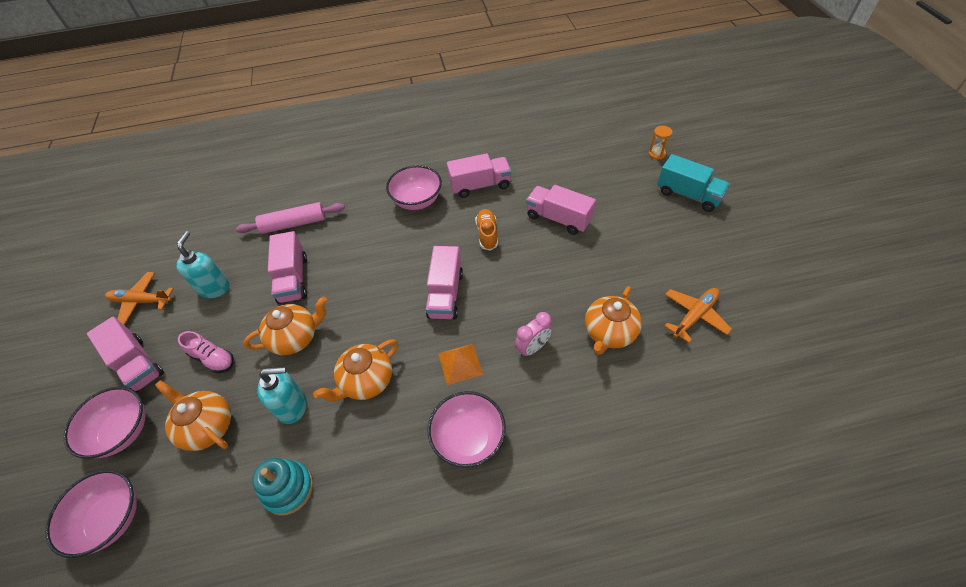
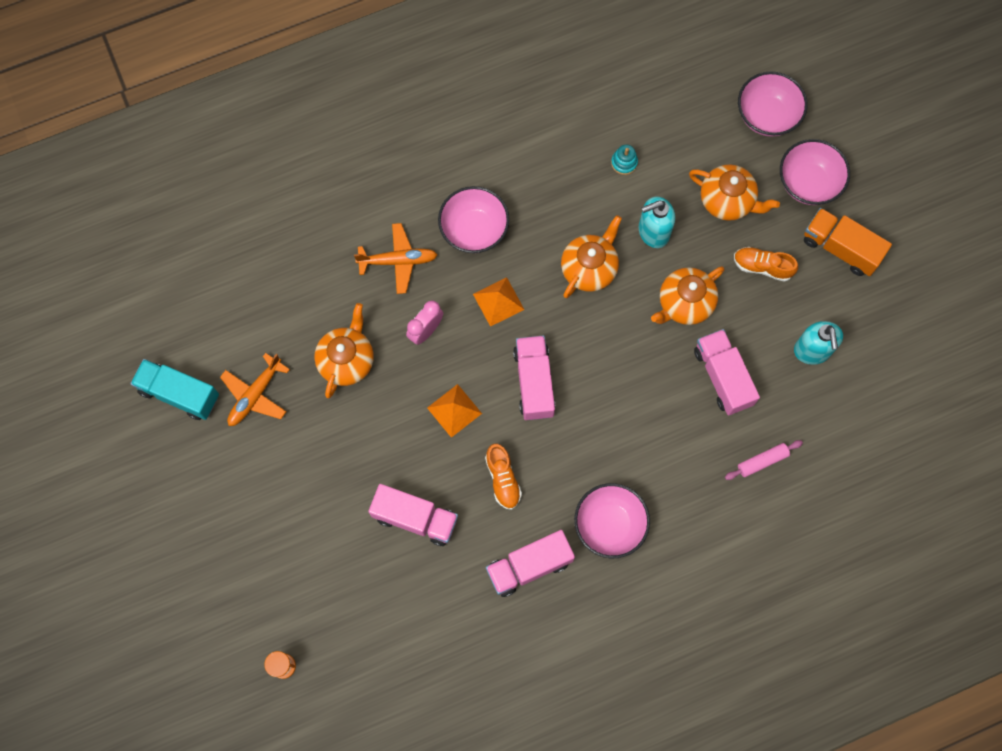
camera: 165 degrees right, 20 degrees up
pink truck [87,317,164,393] -> orange truck [804,208,892,276]
orange plane [105,272,174,325] -> orange plane moved to [354,223,437,294]
pink shoe [178,331,234,373] -> orange shoe [734,247,798,282]
pink rolling pin [236,202,345,234] -> pink rolling pin [725,440,803,480], size x0.61
turquoise stacking toy [252,458,314,516] -> turquoise stacking toy [611,145,638,175], size x0.59
turquoise truck [657,154,730,212] -> turquoise truck moved to [130,359,219,420]
none -> orange pyramid [427,384,482,438]

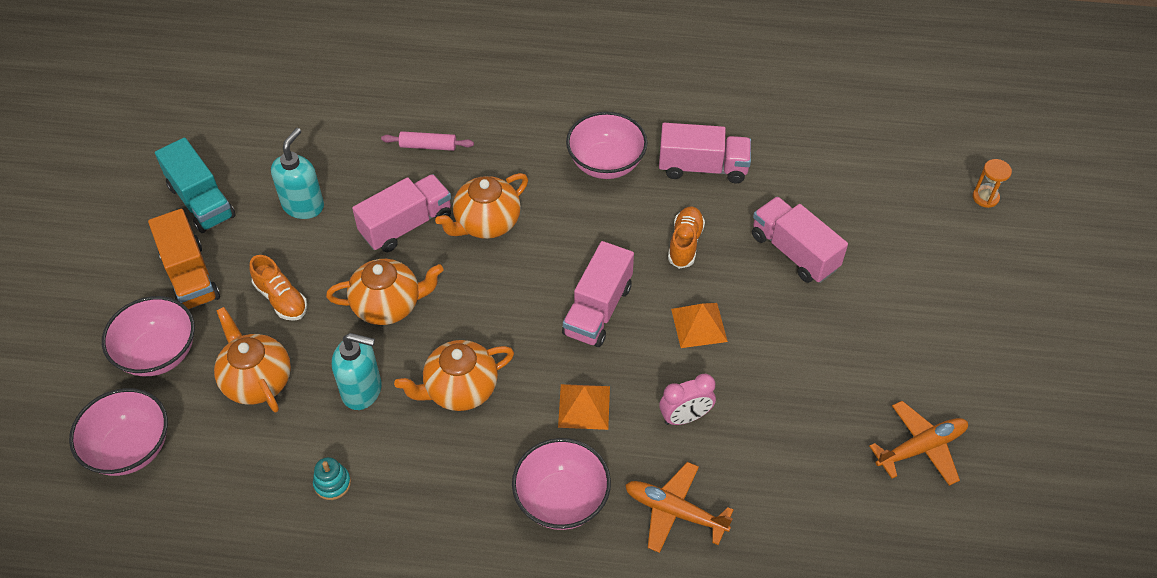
camera: 150 degrees left, 20 degrees down
turquoise truck [130,359,219,420] -> turquoise truck moved to [155,137,236,233]
orange teapot [314,303,374,398] -> orange teapot moved to [435,173,528,239]
pink truck [694,329,760,415] -> pink truck turned 135 degrees counterclockwise [352,174,451,252]

